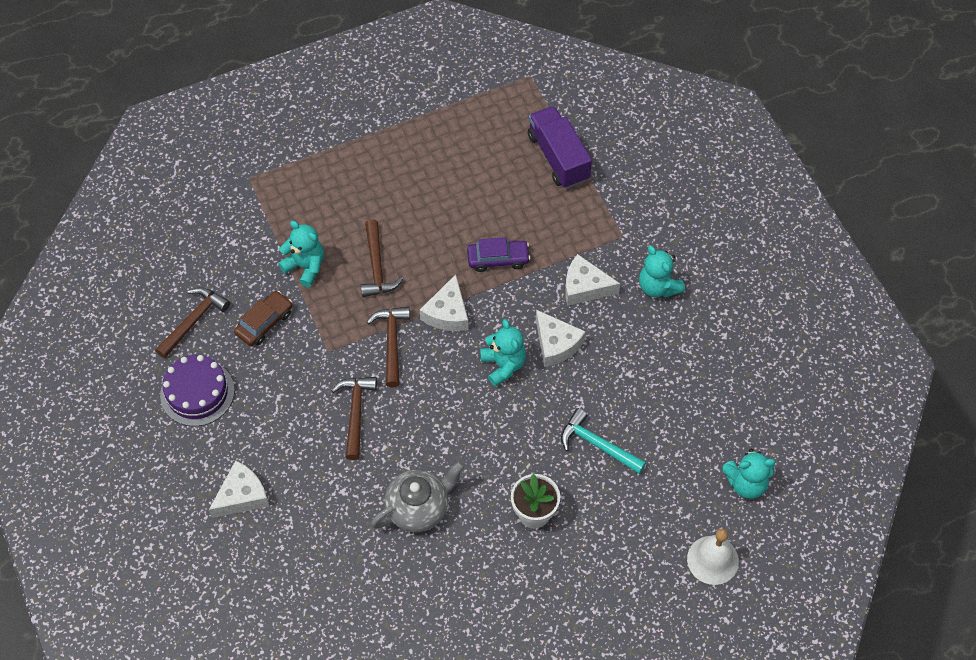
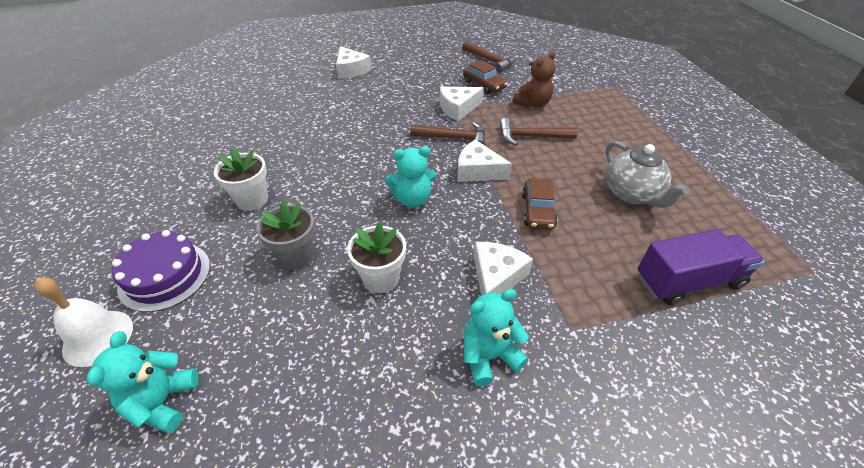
camera: 100 degrees right, 15 degrees down
purple cake [160,355,234,426] -> purple cake moved to [112,230,210,312]
turquoise teddy bear [278,221,324,287] -> brown teddy bear [513,51,556,108]
brown hammer [331,377,377,460] -> none
grey teapot [371,461,465,532] -> grey teapot moved to [606,141,689,208]
purple car [467,237,531,272] -> brown car [522,178,557,230]
white cheese [536,310,586,367] -> white cheese moved to [440,87,484,121]
turquoise hammer [561,408,646,474] -> grey flower pot [256,201,315,270]
none -> white flower pot [347,223,406,293]

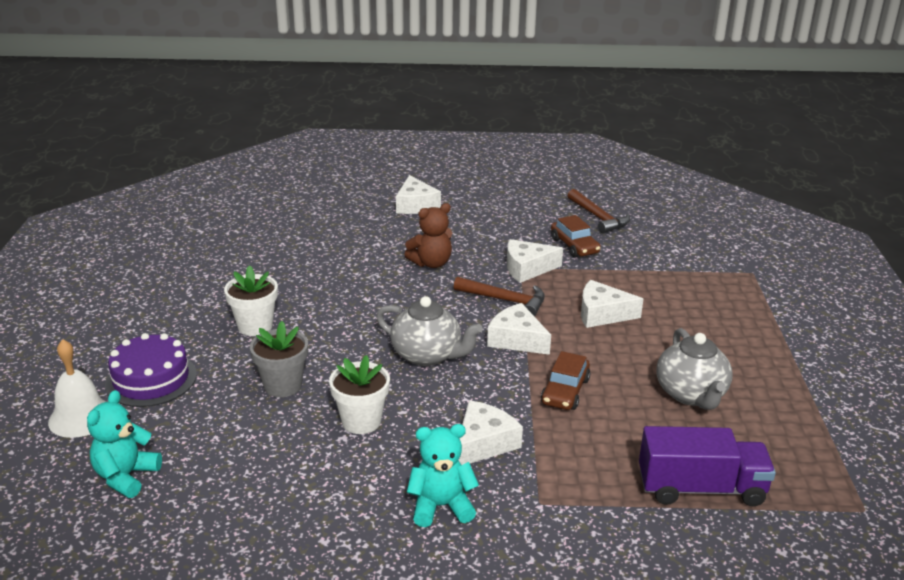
camera: 15 degrees right, 15 degrees down
turquoise teddy bear [385,146,436,208] -> grey teapot [376,296,483,366]
brown hammer [500,118,578,145] -> white cheese [581,280,643,328]
brown teddy bear [513,51,556,108] -> brown teddy bear moved to [404,203,452,268]

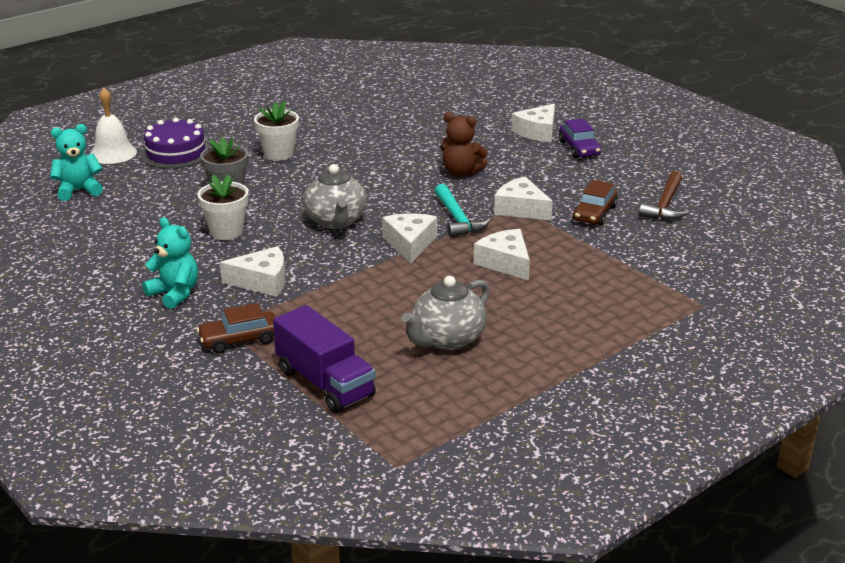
camera: 50 degrees right, 0 degrees up
brown hammer [454,277,545,317] -> turquoise hammer [435,184,491,238]
brown car [541,351,591,410] -> brown car moved to [197,303,276,353]
none -> purple car [559,119,601,158]

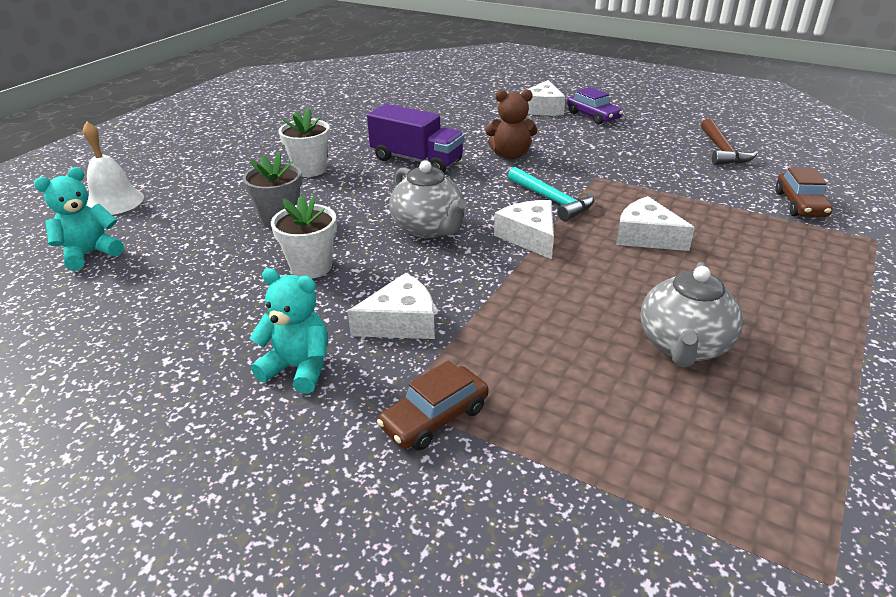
camera: 20 degrees left, 5 degrees up
purple cake [140,118,210,169] -> none
purple truck [273,305,376,413] -> purple truck moved to [367,104,464,173]
white cheese [494,177,553,220] -> none
brown car [573,180,618,225] -> brown car moved to [776,167,833,217]

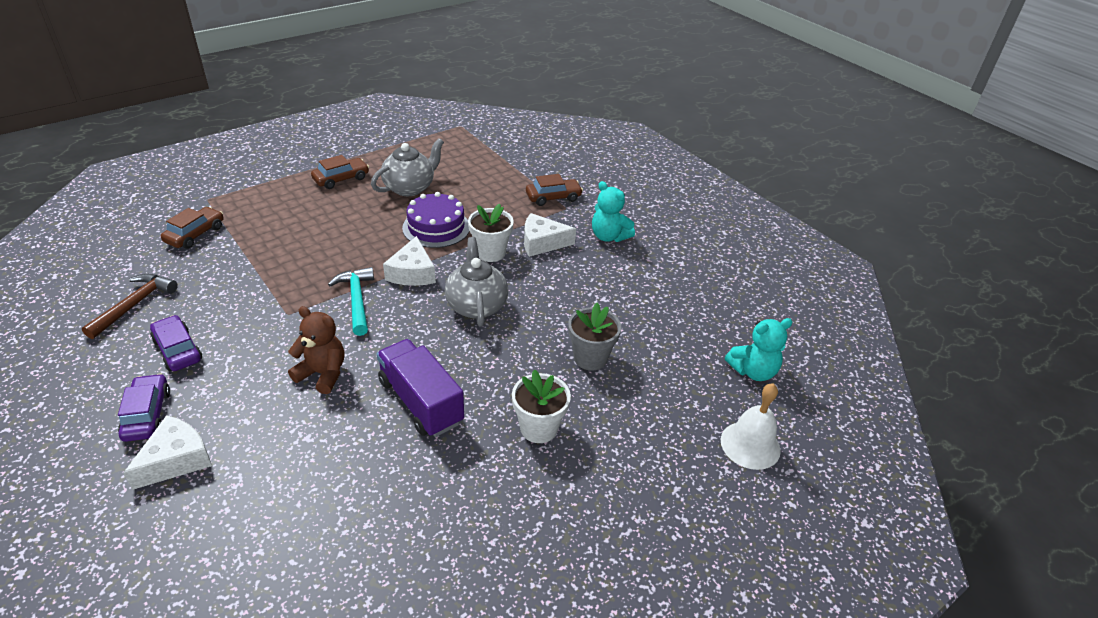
camera: 160 degrees left, 5 degrees up
white flower pot [271,195,337,279] -> white flower pot moved to [468,204,514,262]
white cheese [616,196,695,251] -> none
none -> purple car [150,315,202,371]
none -> brown car [311,155,369,189]
none -> purple cake [402,192,469,248]

